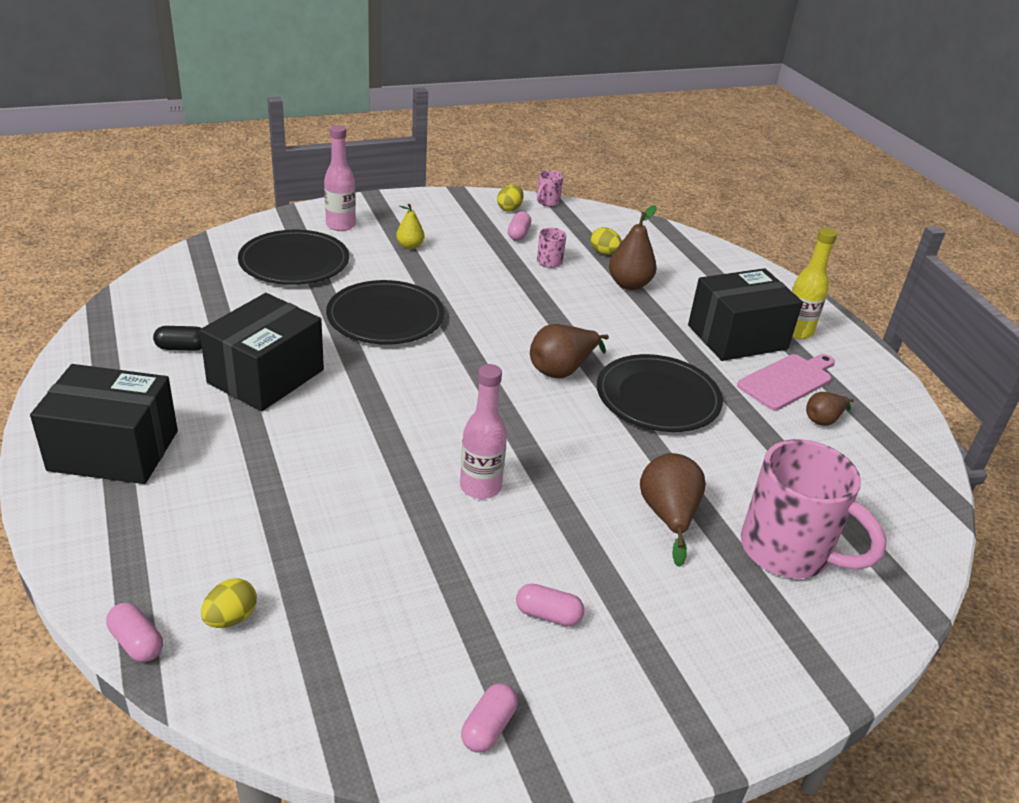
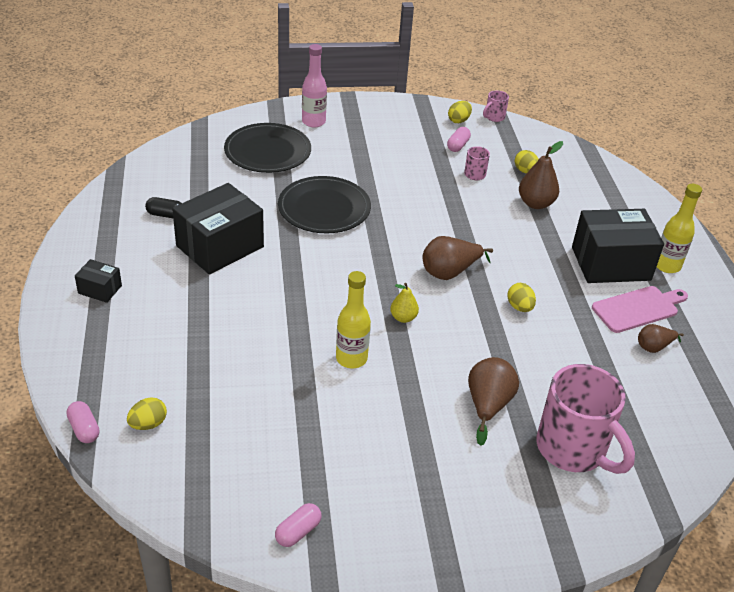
camera: 15 degrees right, 5 degrees up
black box [30,364,178,484] -> black box [75,259,122,303], size x0.47
yellow pear [396,204,424,249] -> yellow pear moved to [390,283,419,323]
pink bottle [460,364,507,499] -> yellow bottle [336,271,371,368]
pink capsule [516,583,584,626] -> none
black plate [597,354,723,432] -> yellow egg [507,283,536,312]

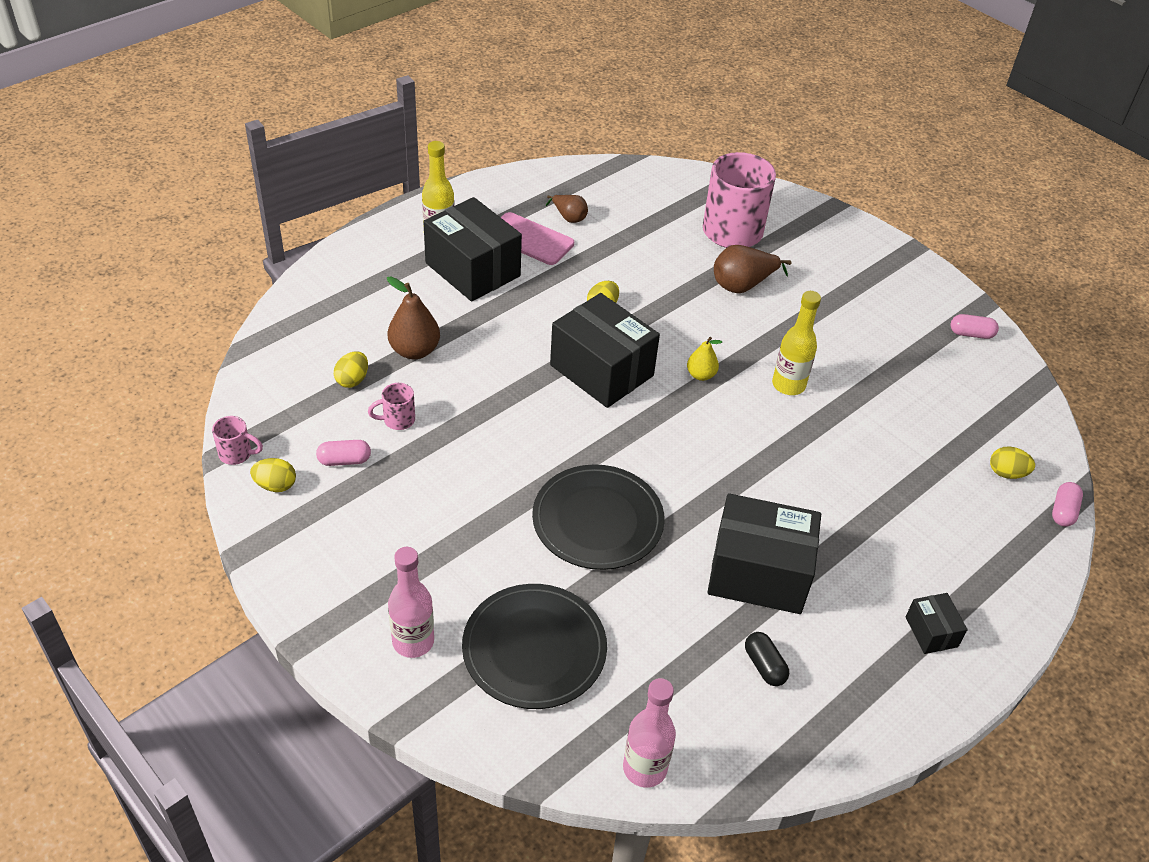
camera: 125 degrees left, 5 degrees up
brown pear [423,236,493,280] -> black box [550,293,660,408]
none -> pink bottle [623,678,676,788]

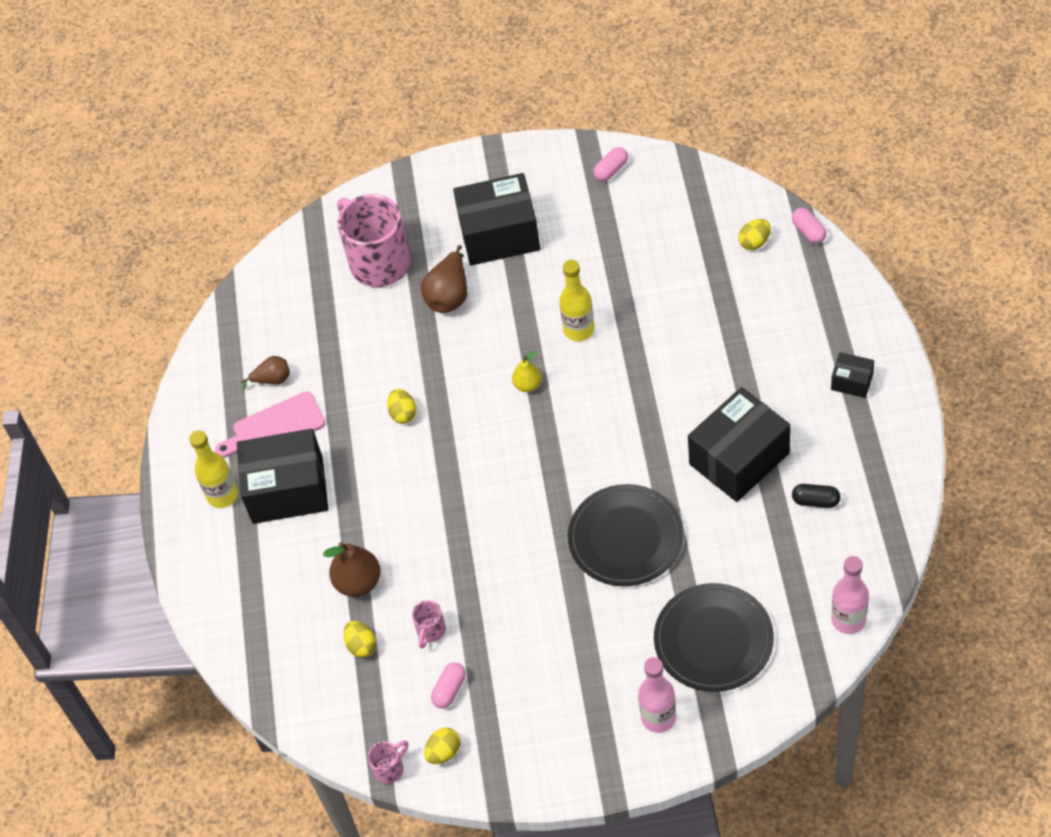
camera: 45 degrees left, 10 degrees up
black box [550,293,660,408] -> black box moved to [453,173,540,266]

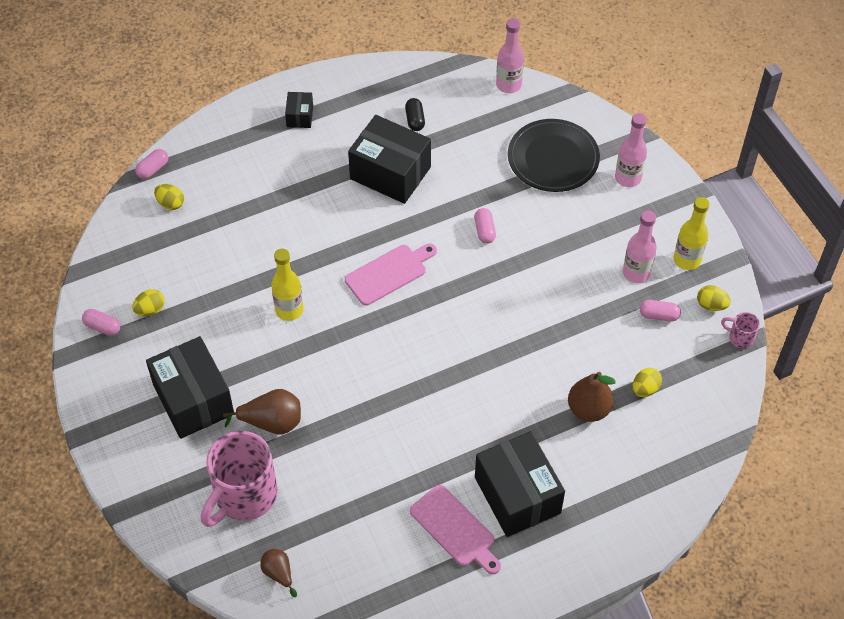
camera: 115 degrees left, 0 degrees up
yellow bottle [189,430,238,508] -> yellow bottle moved to [674,197,710,270]
brown pear [241,356,290,390] -> brown pear moved to [261,549,297,597]
yellow egg [387,389,416,424] -> yellow egg moved to [132,289,165,316]
pink mug [412,600,446,649] -> none
yellow pear [512,351,542,392] -> none
black plate [568,484,683,586] -> pink capsule [474,208,496,244]
none -> pink cutting board [345,244,437,306]
none -> pink bottle [623,210,657,283]

